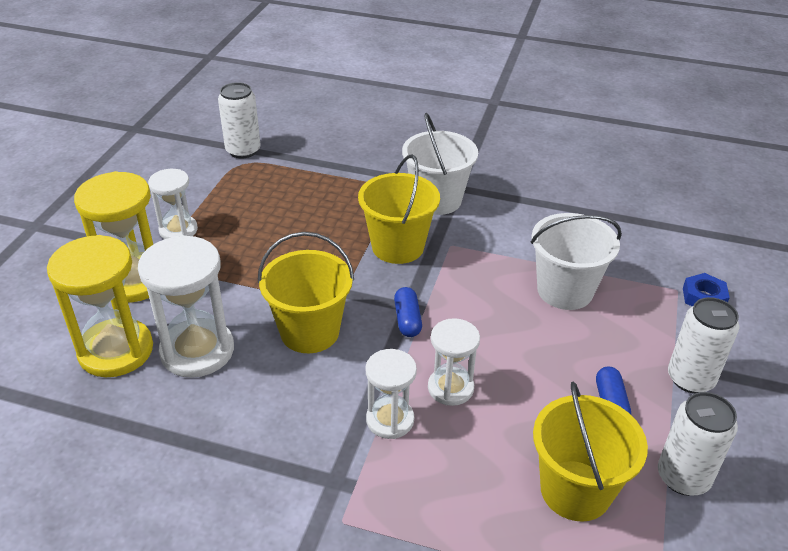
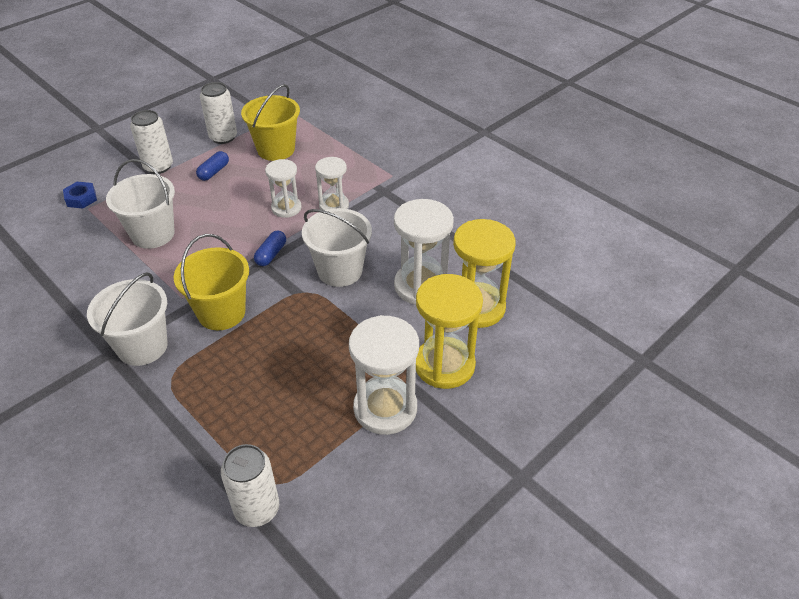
camera: 150 degrees left, 5 degrees up
white hourglass [148,169,198,239] -> white hourglass [349,315,419,435], size x1.64
yellow bucket [258,232,354,353] -> white bucket [302,208,372,287]

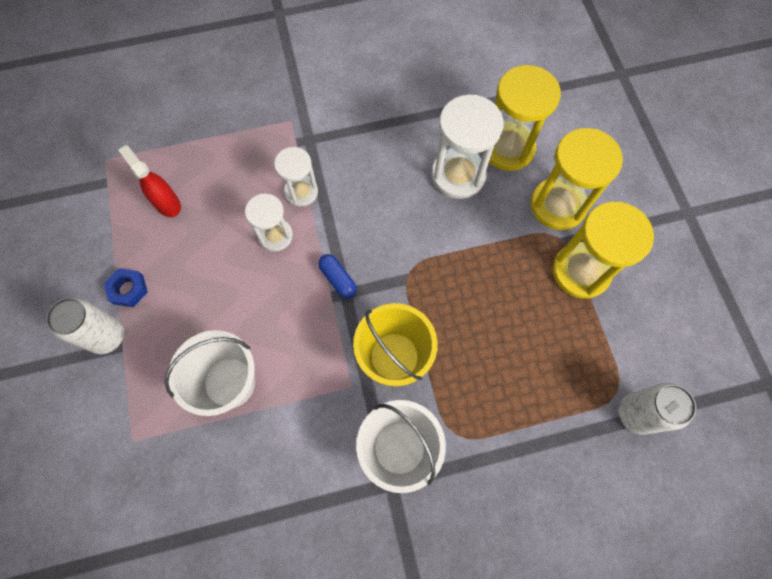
camera: 60 degrees left, 25 degrees up
blue nut [63,182,97,208] -> blue nut moved to [104,268,148,307]
blue capsule [196,151,229,181] -> none
white can [200,82,237,144] -> none
yellow bucket [241,84,300,161] -> red spray bottle [118,145,181,217]
white bucket [302,208,372,287] -> none
white hourglass [349,315,419,435] -> yellow hourglass [553,202,654,299]

